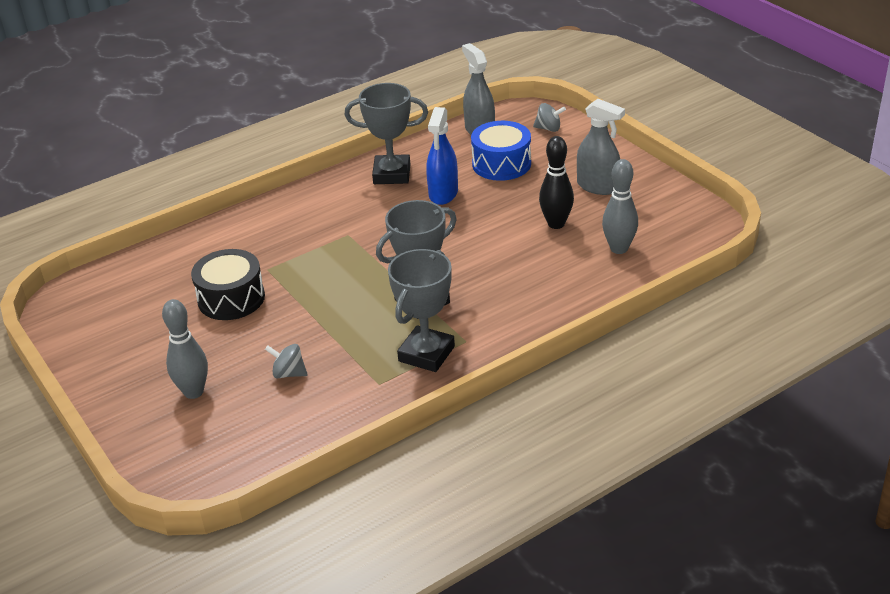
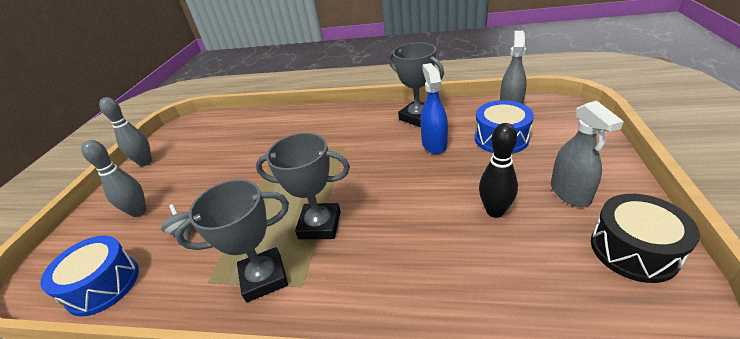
camera: 45 degrees right, 0 degrees up
black drum [191,249,265,320] -> black drum moved to [591,194,700,283]
blue spray bottle [426,107,458,205] -> blue spray bottle turned 120 degrees clockwise [420,63,448,154]
grey spinning top [533,103,566,132] -> none
grey bowling pin [602,159,638,254] -> grey bowling pin moved to [99,97,152,166]
none -> blue drum [40,235,139,317]

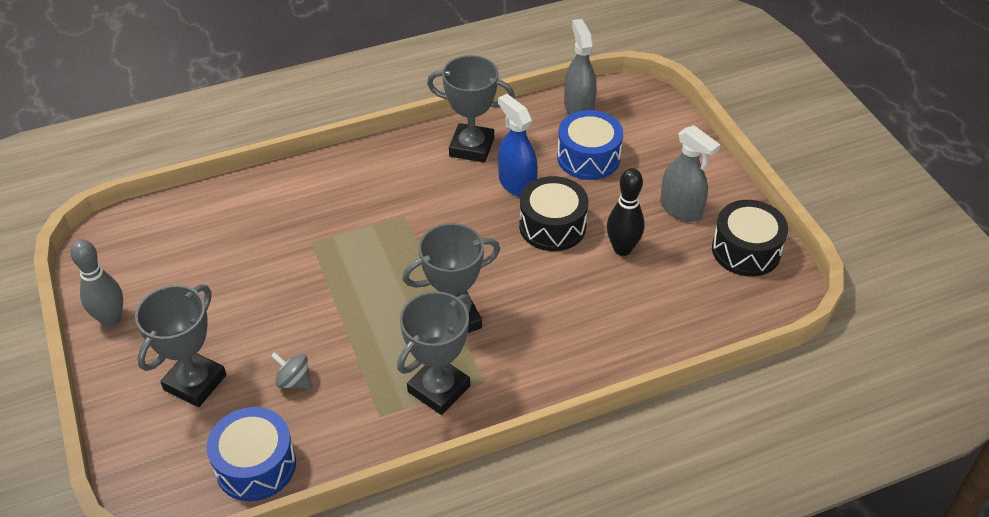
camera: 35 degrees left, 10 degrees up
grey bowling pin [81,140,146,217] -> grey trophy [135,284,226,407]
none -> black drum [519,176,588,251]

